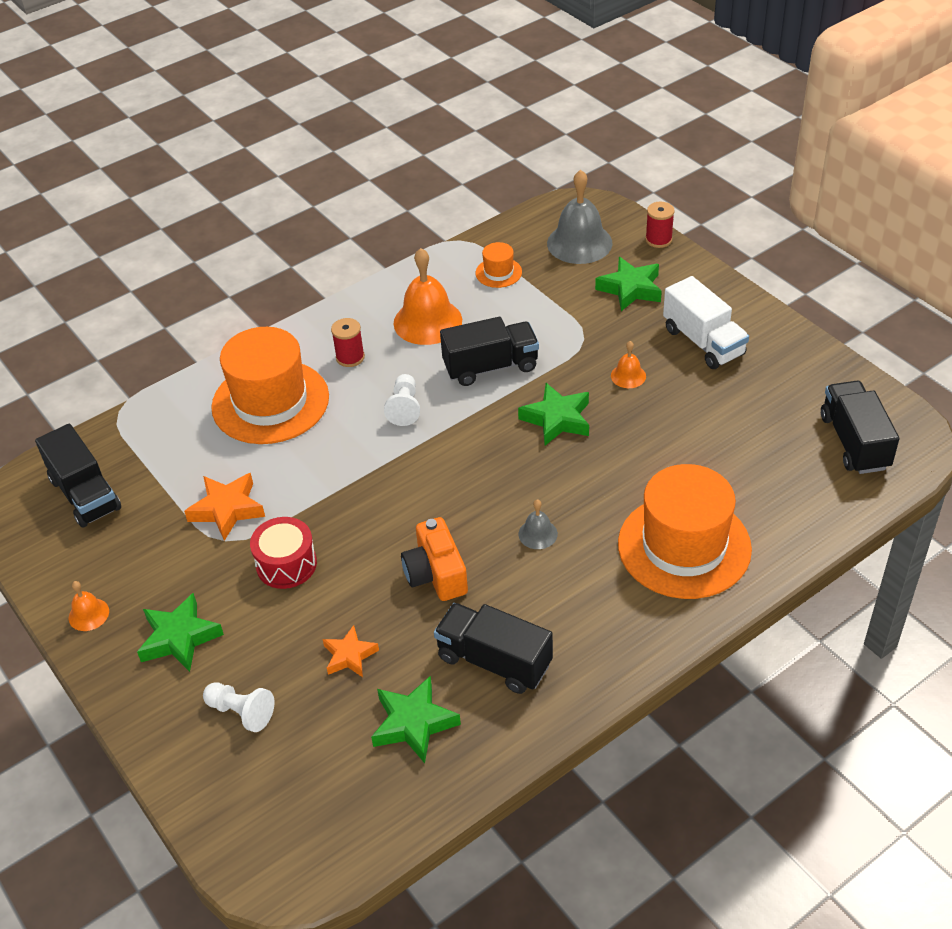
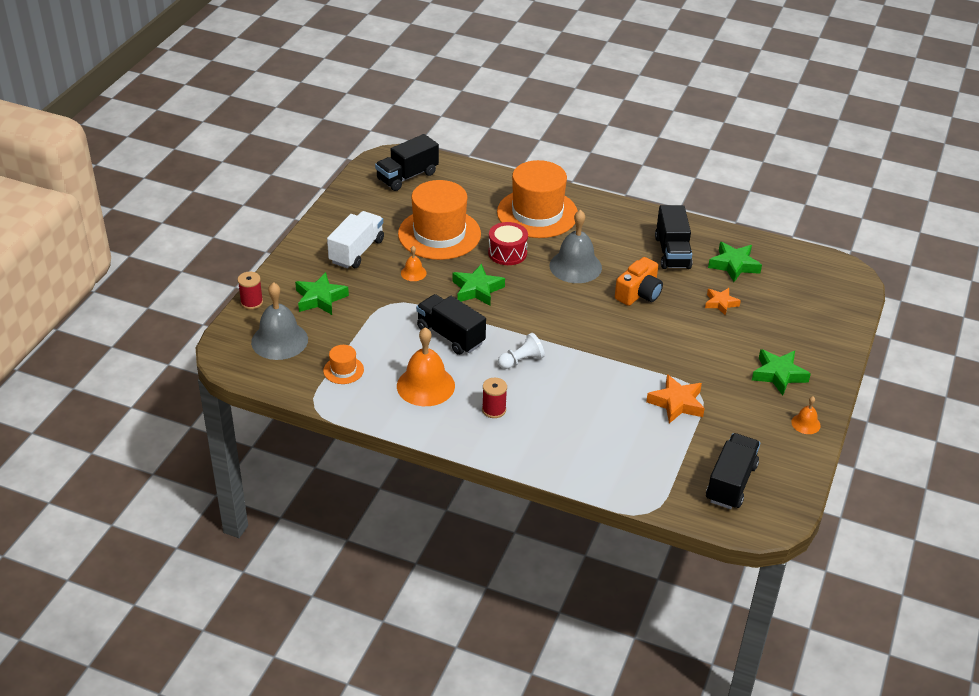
camera: 125 degrees left, 5 degrees down
white pawn [203,683,275,732] -> none
orange hat [211,327,329,444] -> orange hat moved to [398,180,481,260]
red drum [250,517,317,589] -> red drum moved to [488,222,528,265]
grey bell [518,499,558,549] -> grey bell [549,210,602,283], size x2.06

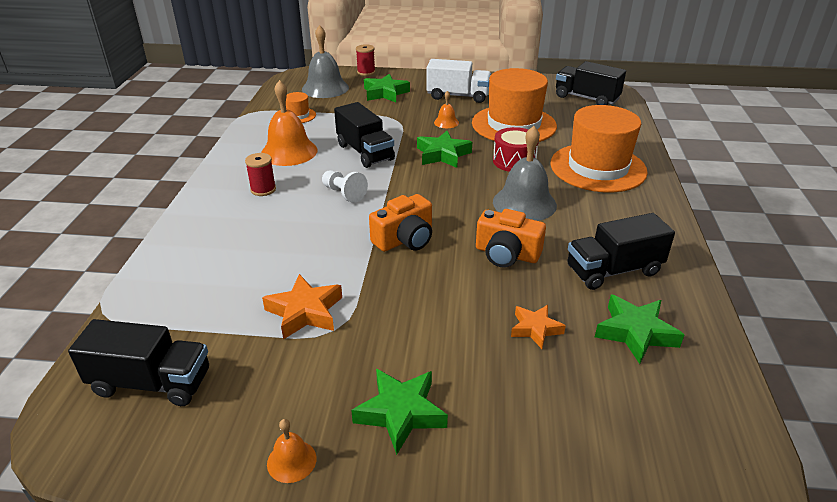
camera: 75 degrees right, 5 degrees down
black truck [416,294,486,355] -> black truck turned 120 degrees clockwise [334,102,395,168]
none -> orange camera [369,194,432,252]

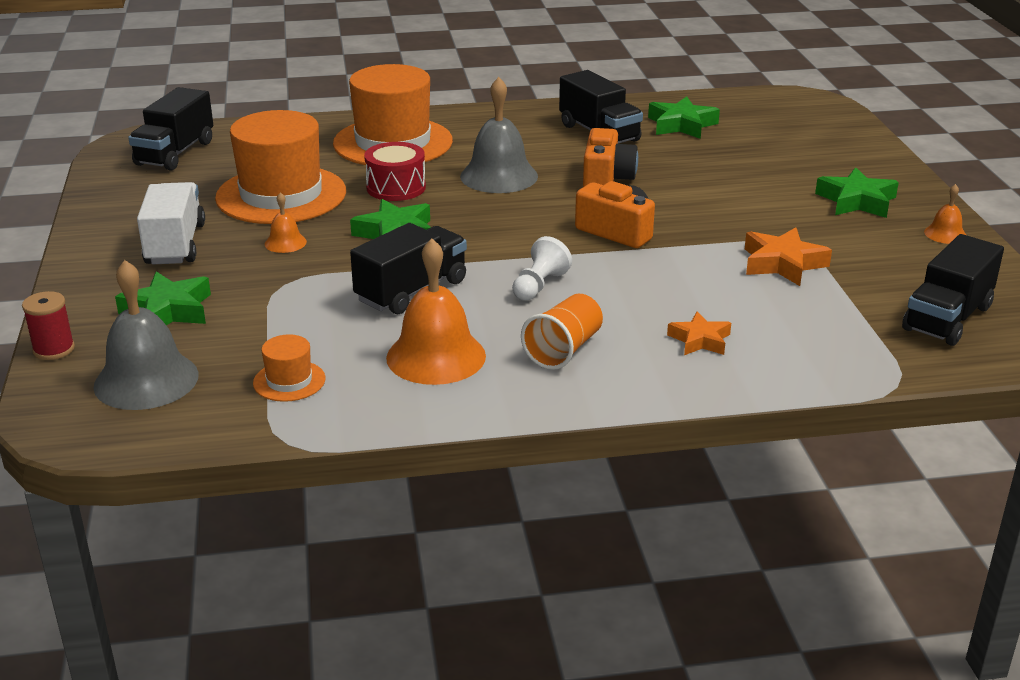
camera: 105 degrees left, 5 degrees down
black truck [68,319,209,406] -> black truck turned 135 degrees counterclockwise [902,234,1004,346]
red spool [245,153,276,196] -> orange cup [521,294,603,370]
orange star [511,305,566,349] -> orange star moved to [667,311,731,355]

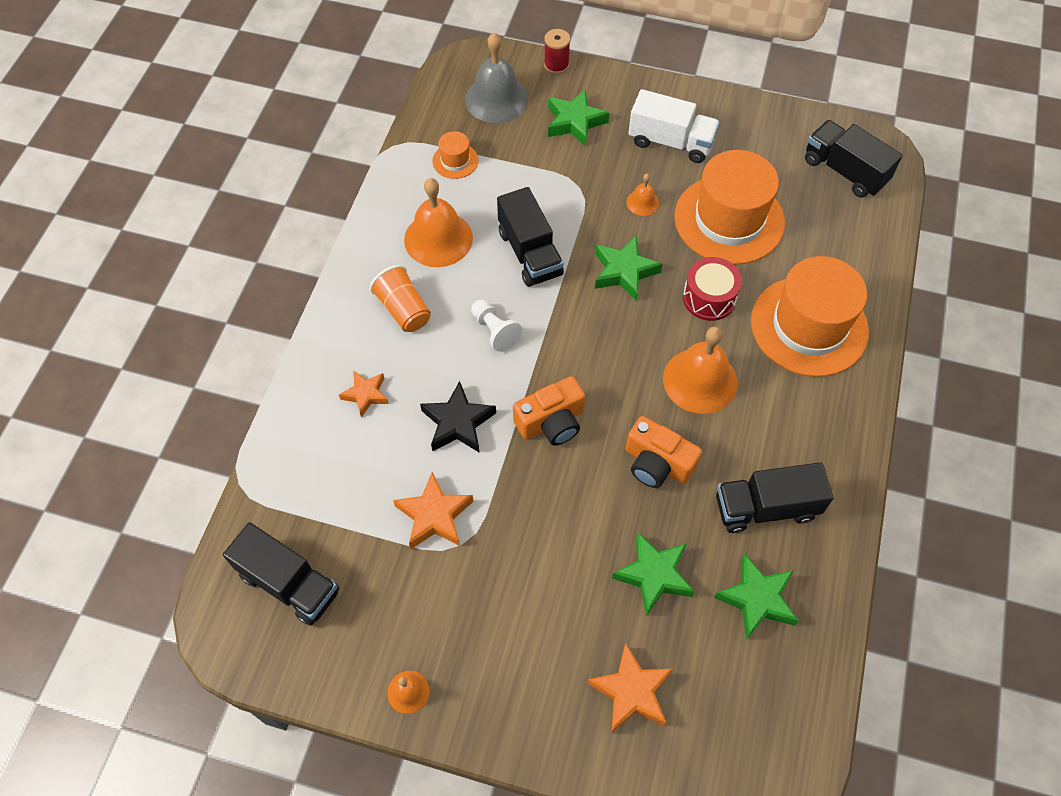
camera: 115 degrees right, 30 degrees up
grey bell [460,77,538,193] -> orange bell [663,327,737,414]
green star [815,167,899,218] -> green star moved to [612,532,695,616]
black truck [902,234,1004,346] -> black truck turned 150 degrees clockwise [223,522,339,626]
none -> black star [420,381,496,453]
none -> orange star [587,643,673,733]

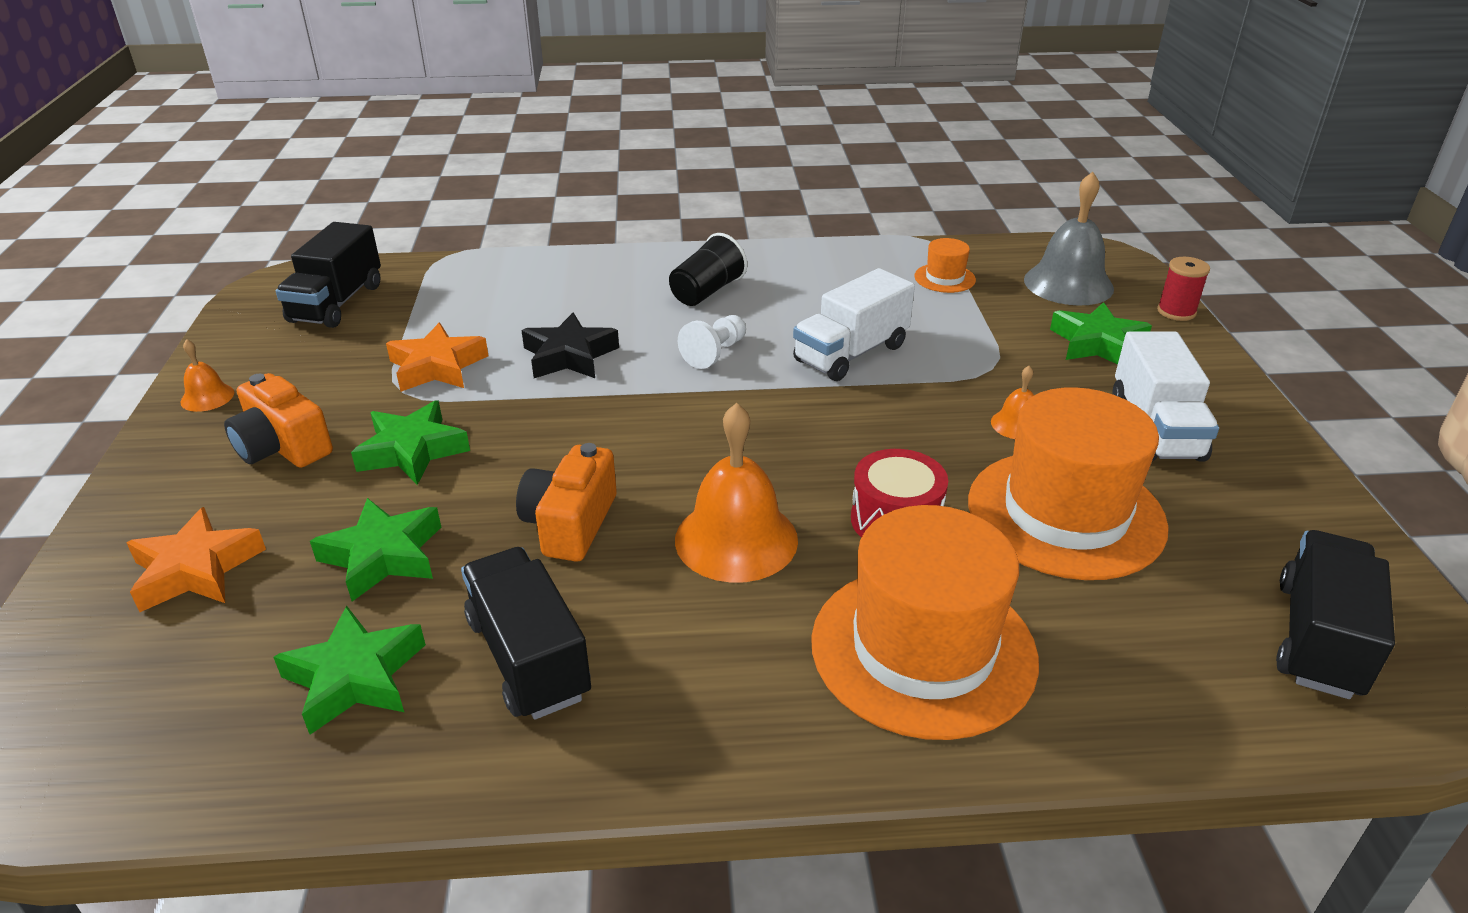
camera: 70 degrees right, 25 degrees down
orange star [339,371,389,418] -> none
orange cup [370,265,431,332] -> black cup [669,233,747,306]
orange bell [404,178,473,267] -> none
black truck [497,187,564,287] -> white truck [793,268,915,381]
orange camera [513,376,585,446] -> orange camera moved to [224,373,333,468]
green star [595,235,663,300] -> green star moved to [351,401,470,485]

